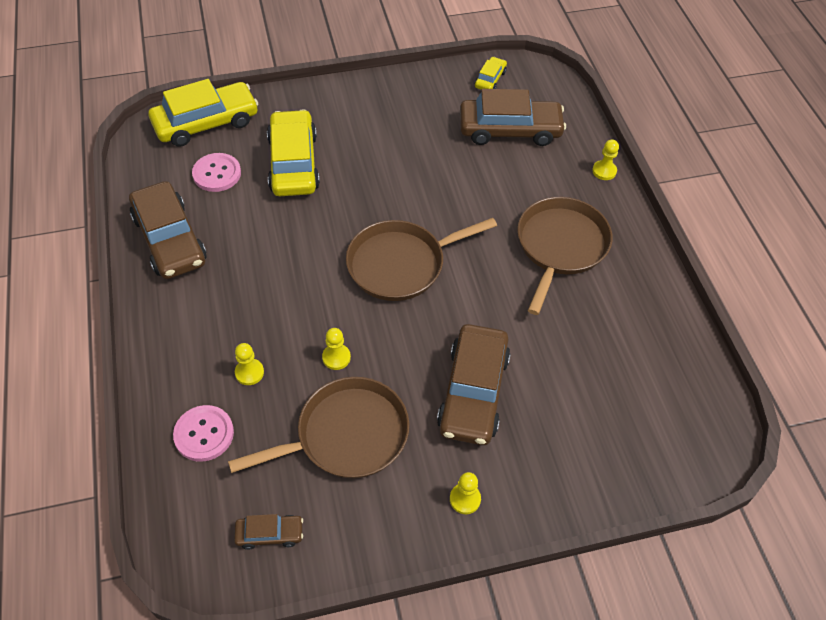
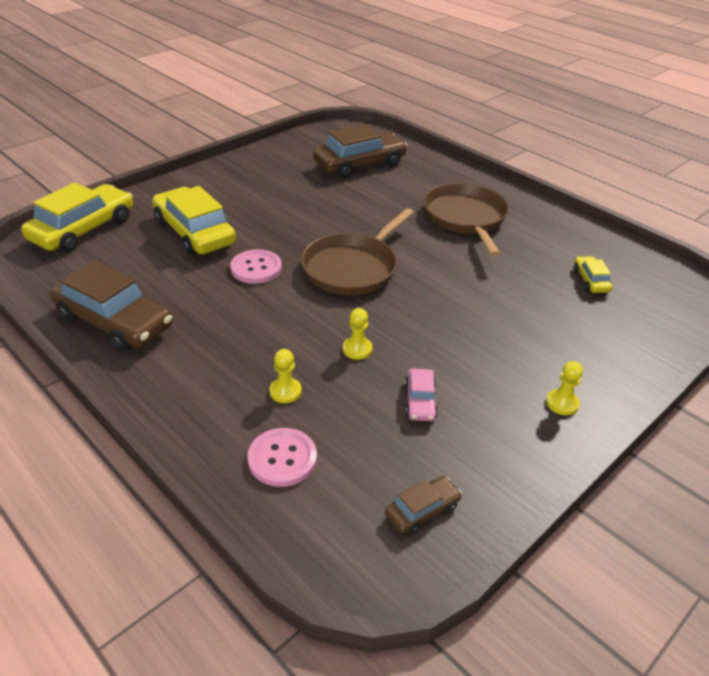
camera: 30 degrees left, 15 degrees down
pink button [192,153,241,192] -> pink button moved to [230,249,282,284]
brown pan [228,377,410,478] -> pink car [405,368,438,421]
brown car [437,324,510,445] -> none
yellow car [475,57,507,90] -> yellow car moved to [574,256,613,293]
yellow pawn [592,140,619,180] -> none

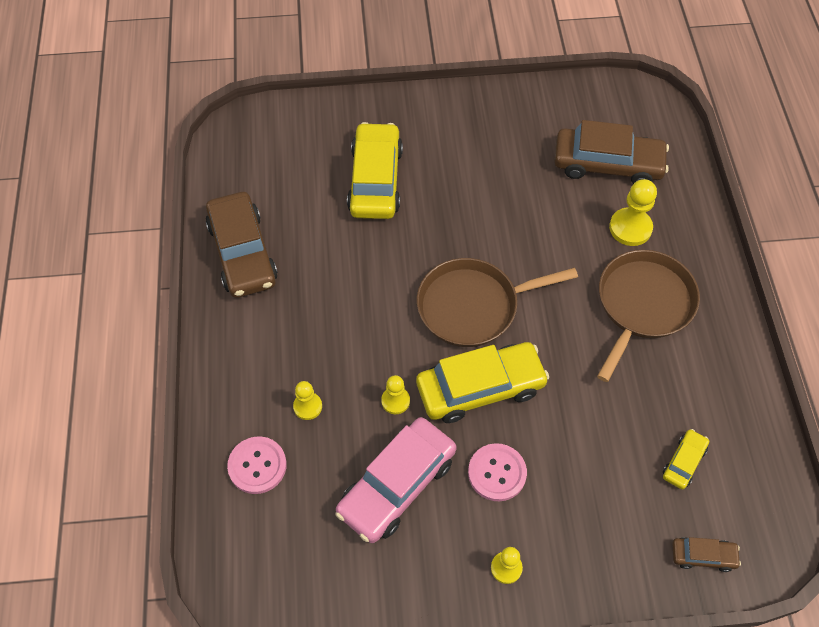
camera: 40 degrees right, 20 degrees up
yellow car [21,182,133,252] -> yellow car moved to [416,342,549,423]
pink button [230,249,282,284] -> pink button moved to [468,443,527,501]
brown car [385,476,462,535] -> brown car moved to [672,537,741,572]
pink car [405,368,438,421] -> pink car [336,417,456,543], size x2.12
none -> yellow pawn [609,179,657,246]

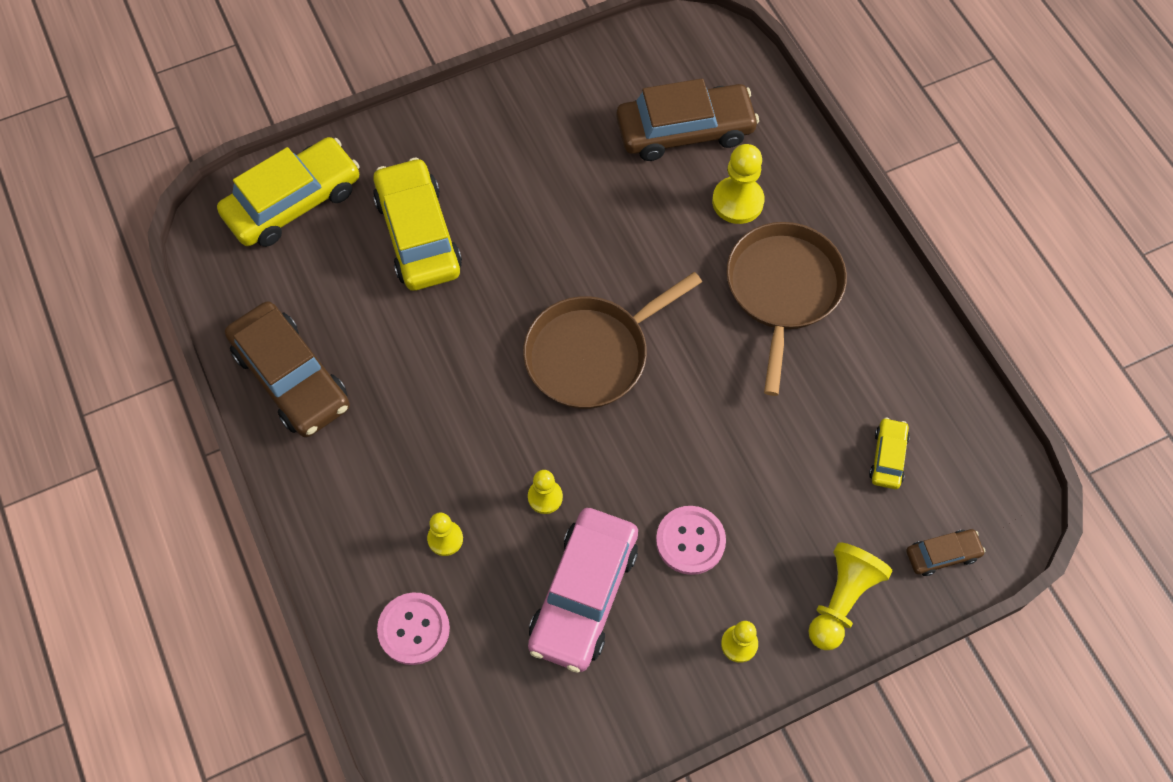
camera: 20 degrees left, 5 degrees up
yellow car [416,342,549,423] -> yellow car moved to [217,137,360,247]
none -> yellow pawn [808,542,892,650]

